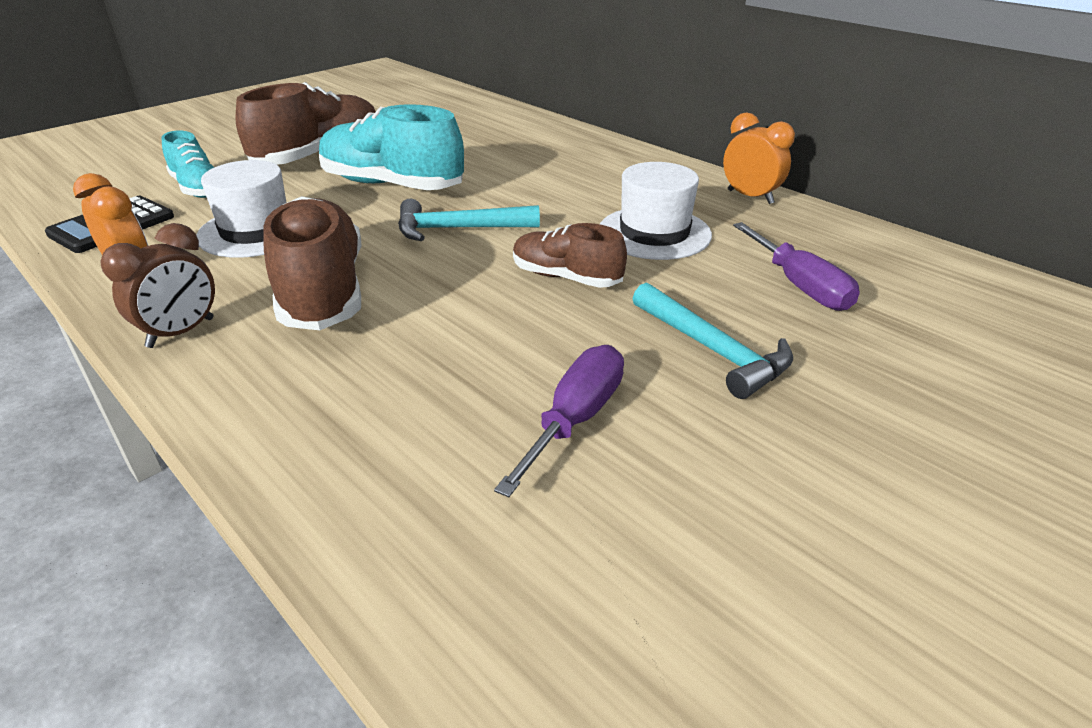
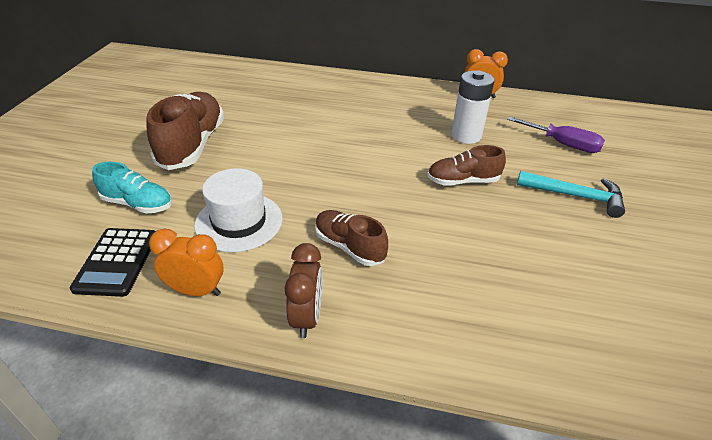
camera: 35 degrees left, 5 degrees up
brown shoe [263,196,362,330] -> brown shoe [315,210,388,266], size x0.59
turquoise shoe [319,104,464,190] -> none
turquoise hammer [398,199,540,241] -> none
purple screwdriver [494,345,624,497] -> none
white hat [600,162,712,260] -> white battery [451,70,494,144]

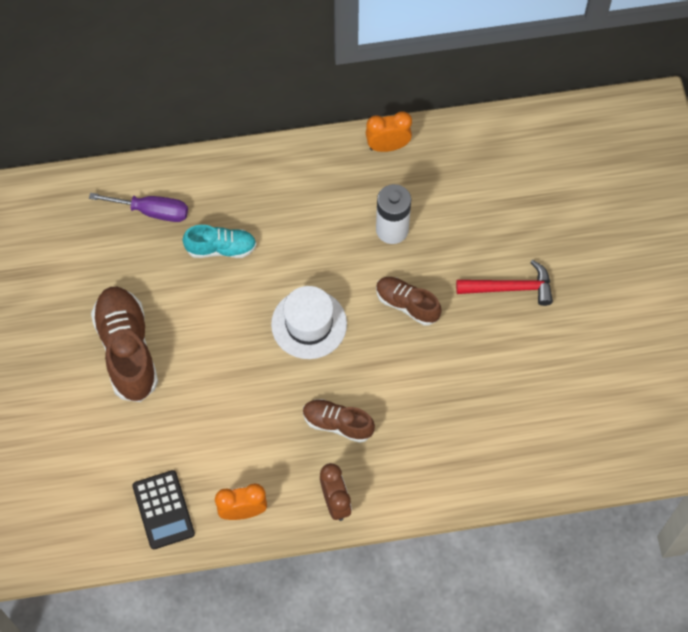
camera: 20 degrees left, 25 degrees up
turquoise shoe [92,162,172,214] -> turquoise shoe moved to [183,225,257,258]
white hat [194,168,283,252] -> white hat moved to [271,286,347,359]
brown shoe [427,145,506,186] -> brown shoe turned 60 degrees clockwise [376,277,442,326]
purple screwdriver [507,116,605,153] -> purple screwdriver moved to [89,193,188,222]
turquoise hammer [517,171,625,218] -> red hammer [456,260,553,306]

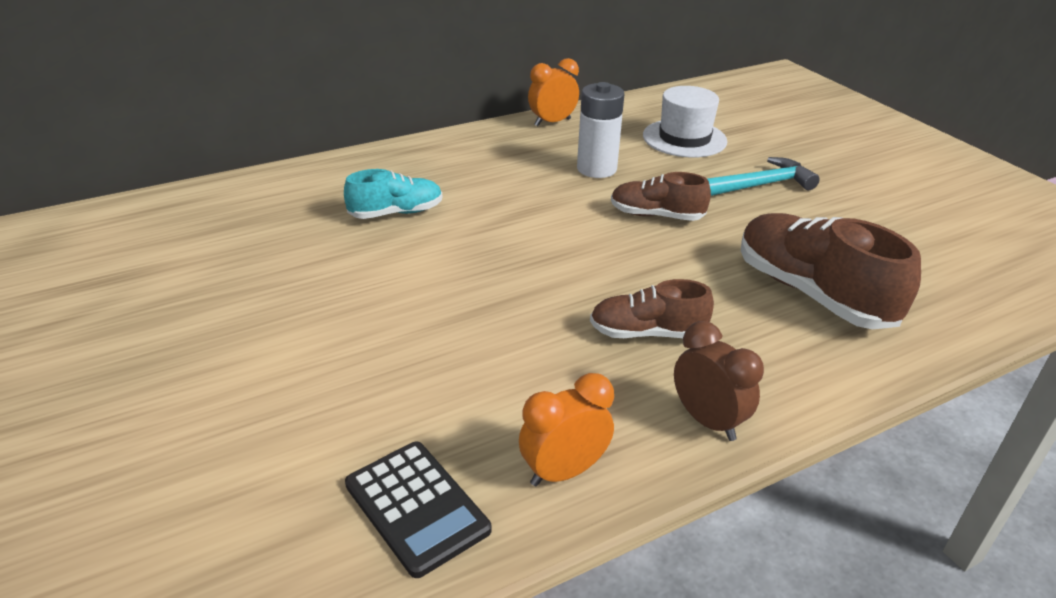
camera: 20 degrees left, 30 degrees down
purple screwdriver [89,193,188,222] -> none
brown shoe [91,287,158,402] -> brown shoe moved to [741,213,921,329]
white hat [271,286,347,359] -> white hat moved to [643,86,727,158]
red hammer [456,260,553,306] -> turquoise hammer [707,157,820,196]

